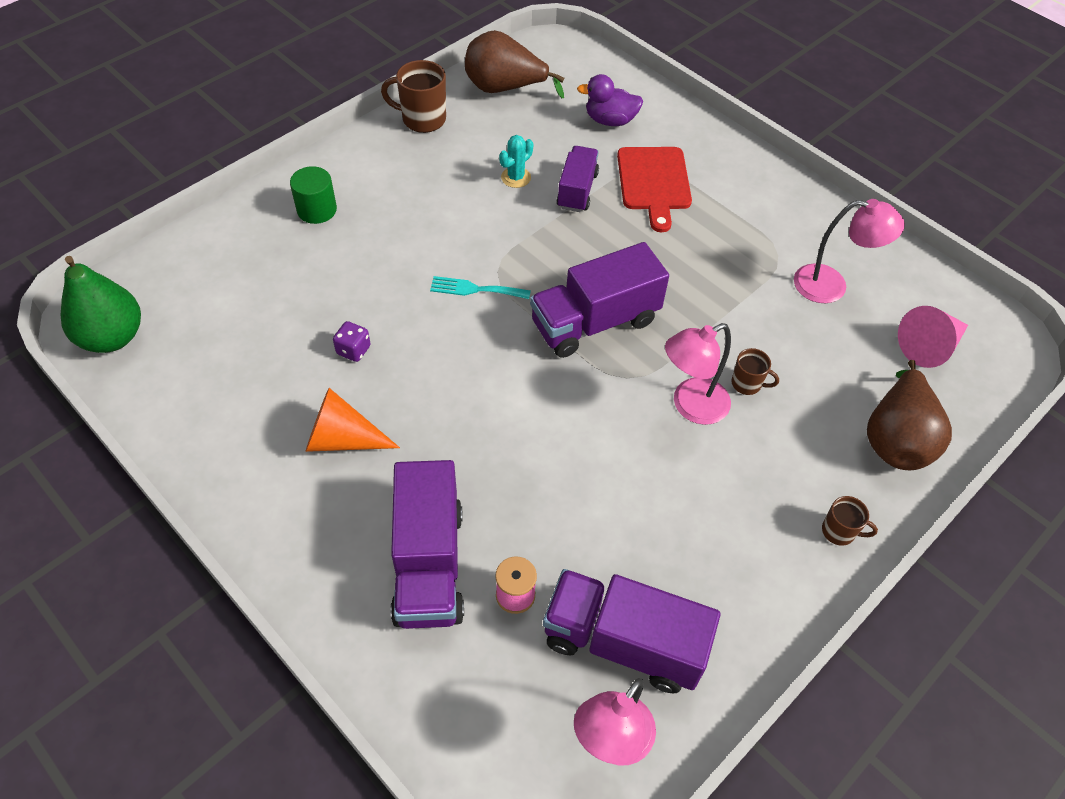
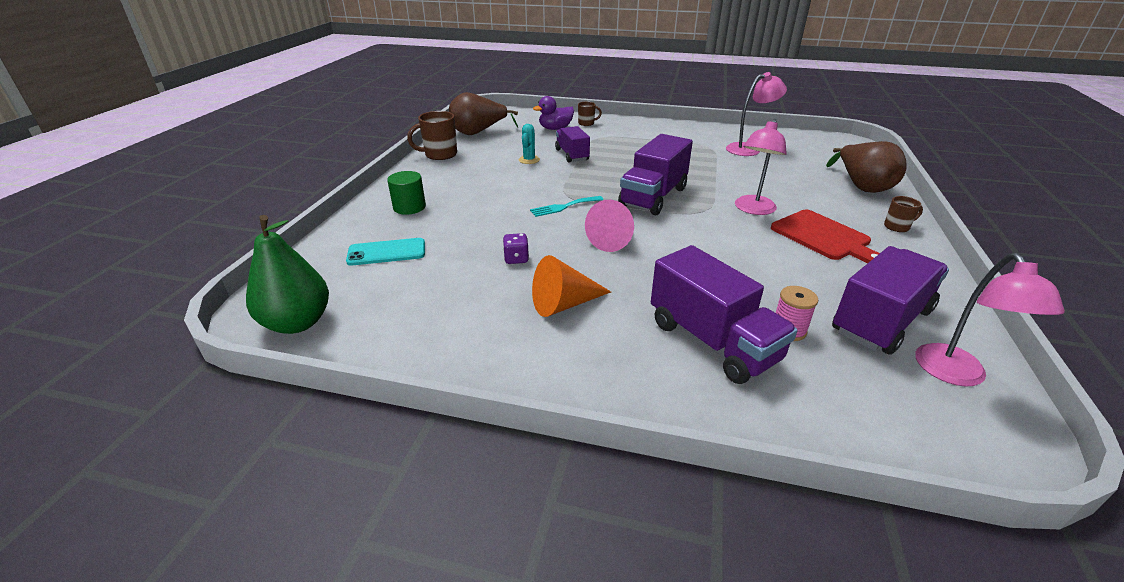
camera: 30 degrees left, 20 degrees down
purple truck [543,569,721,693] -> purple truck turned 150 degrees clockwise [832,246,949,355]
red cutting board [617,147,692,232] -> red cutting board moved to [771,210,880,263]
brown mug [731,348,779,395] -> brown mug moved to [578,102,602,126]
pink cone [898,306,968,368] -> pink cone moved to [585,200,634,252]
none -> turquoise phone [346,238,425,266]

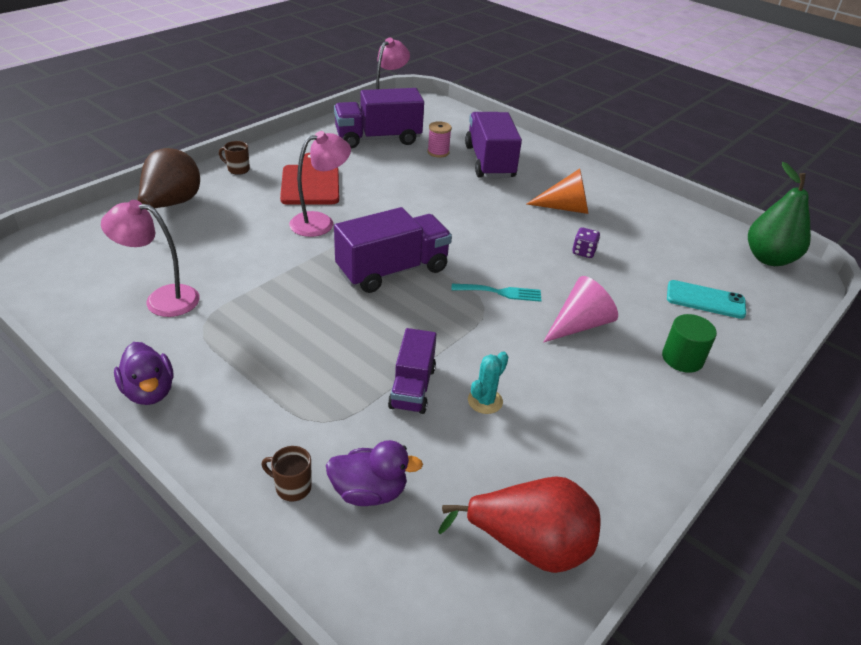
camera: 155 degrees left, 5 degrees up
brown mug [407,111,457,160] -> none
brown pear [449,92,518,135] -> red pear [438,476,600,573]
pink cone [585,200,634,252] -> pink cone moved to [543,276,618,343]
none -> purple duck [114,342,173,405]

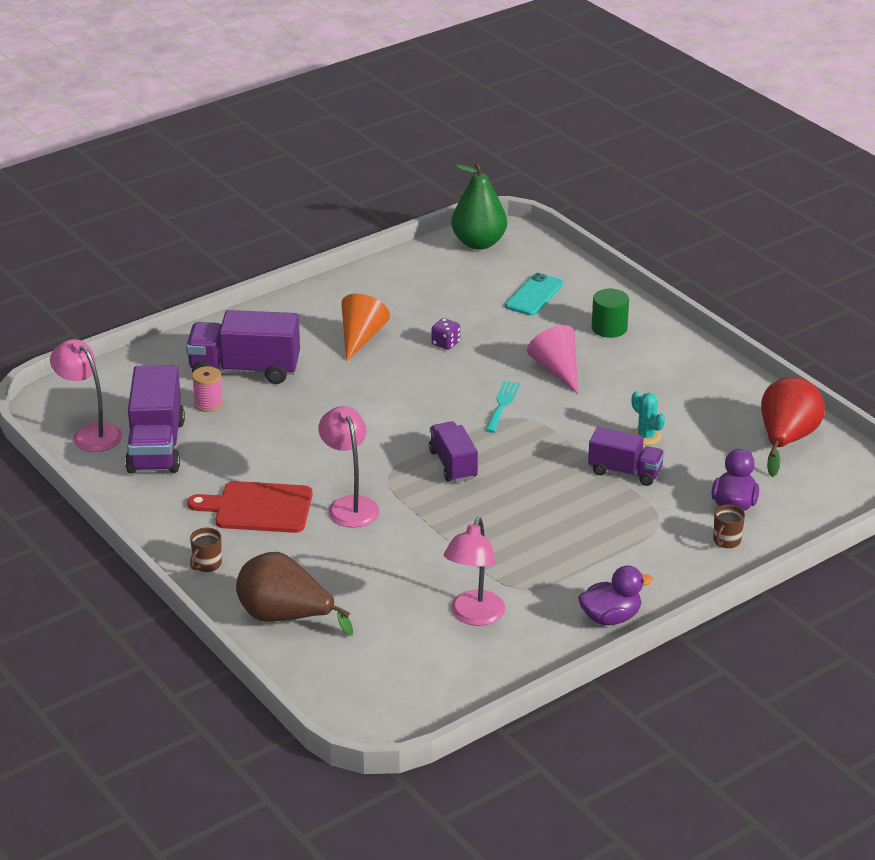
camera: 75 degrees left, 5 degrees down
purple truck [334,207,452,293] -> purple truck [429,421,478,482], size x0.62

